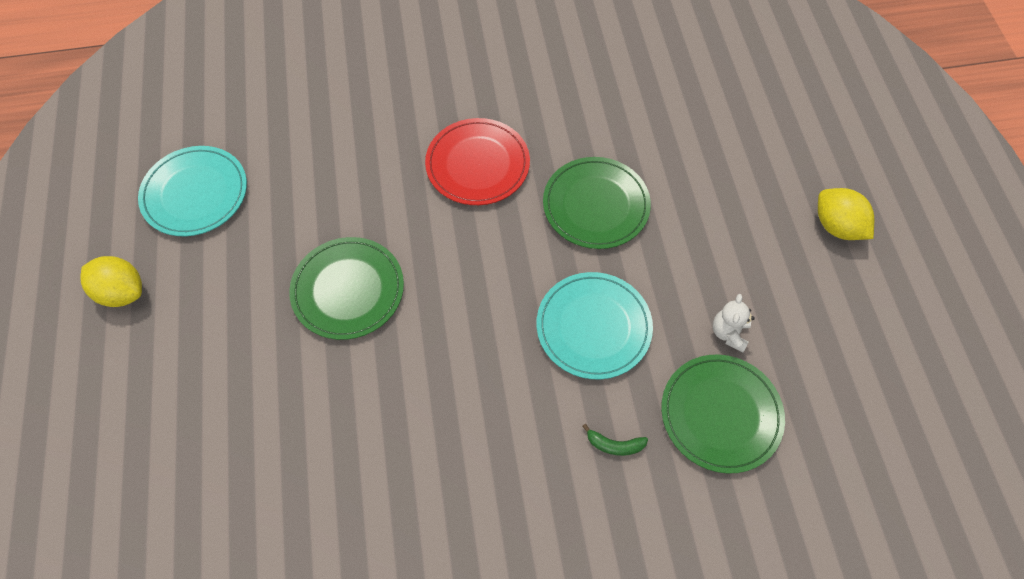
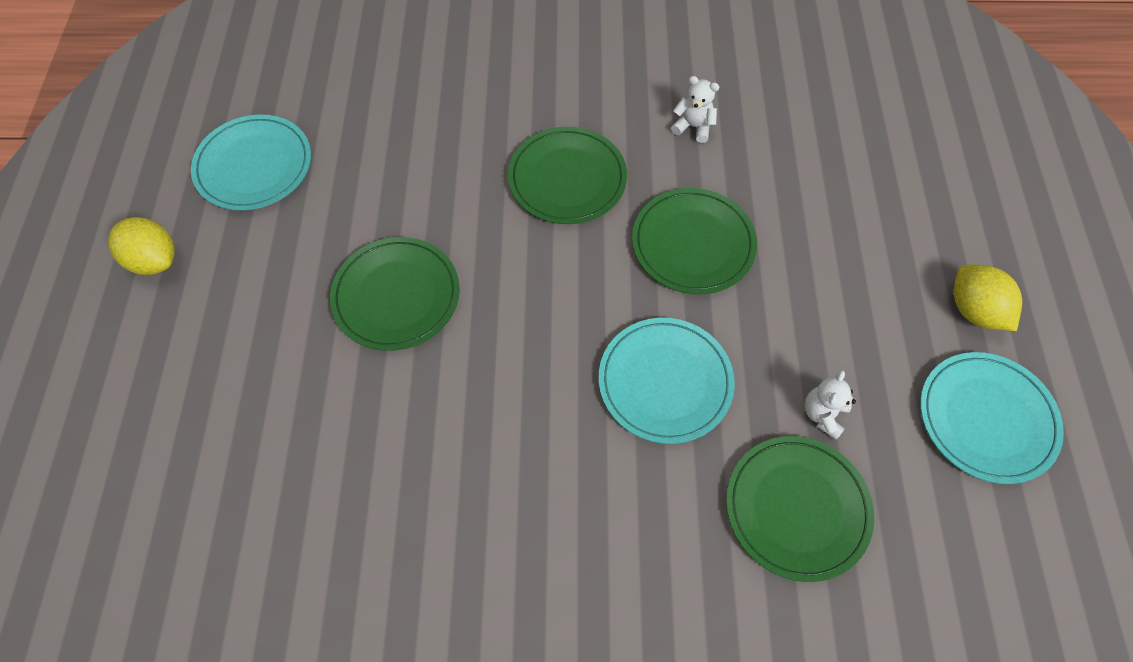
camera: 10 degrees right, 0 degrees up
red plate [425,118,530,205] -> green plate [508,127,627,224]
green banana [582,424,648,456] -> none
none -> white teddy bear [671,76,719,143]
none -> turquoise plate [920,352,1064,484]

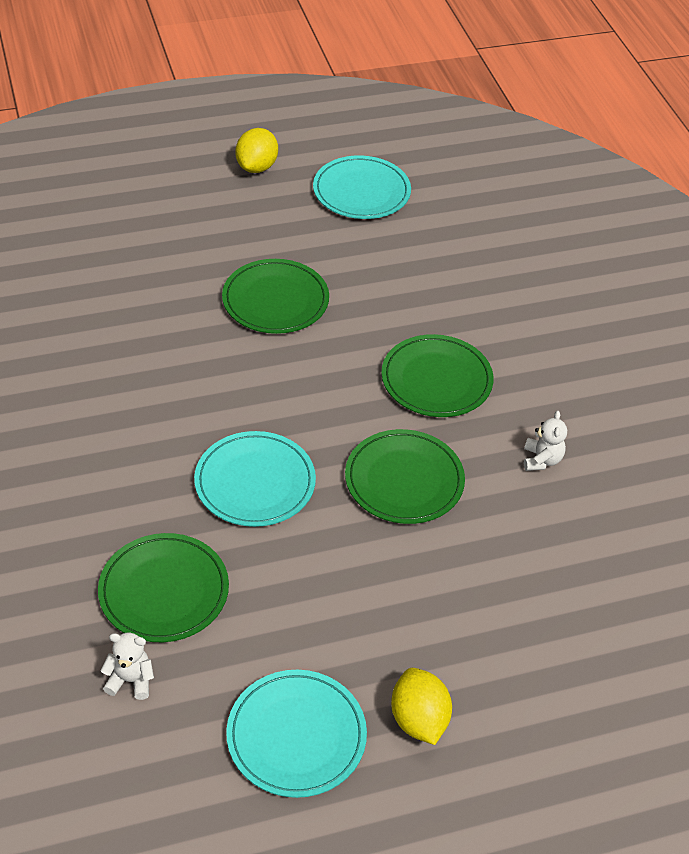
camera: 70 degrees right, 15 degrees down
white teddy bear [804,370,856,440] -> white teddy bear moved to [101,633,154,700]
yellow lemon [954,265,1022,331] -> yellow lemon turned 60 degrees counterclockwise [391,668,452,745]

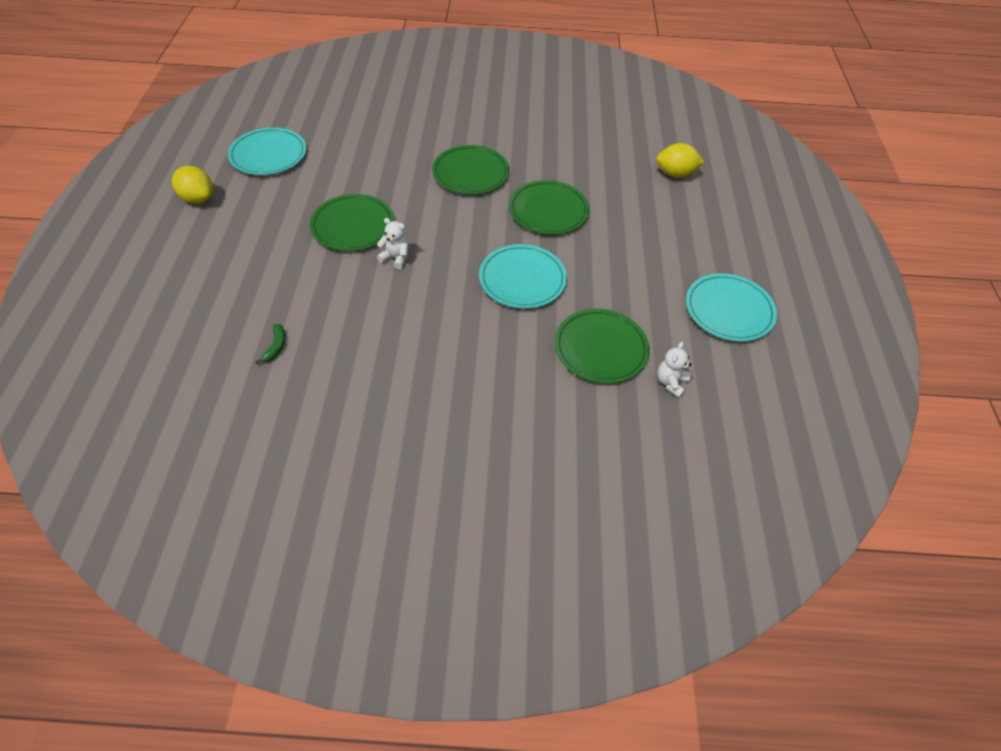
camera: 70 degrees left, 5 degrees up
yellow lemon [391,668,452,745] -> yellow lemon moved to [656,143,704,178]
white teddy bear [524,411,567,471] -> white teddy bear moved to [377,218,408,269]
none -> green banana [255,324,286,364]

